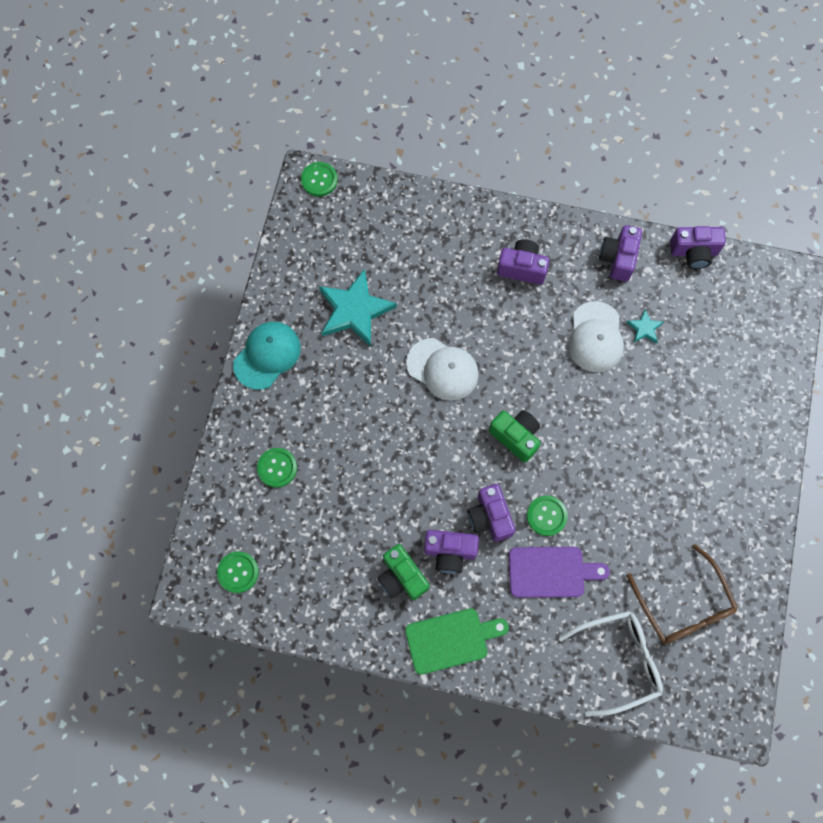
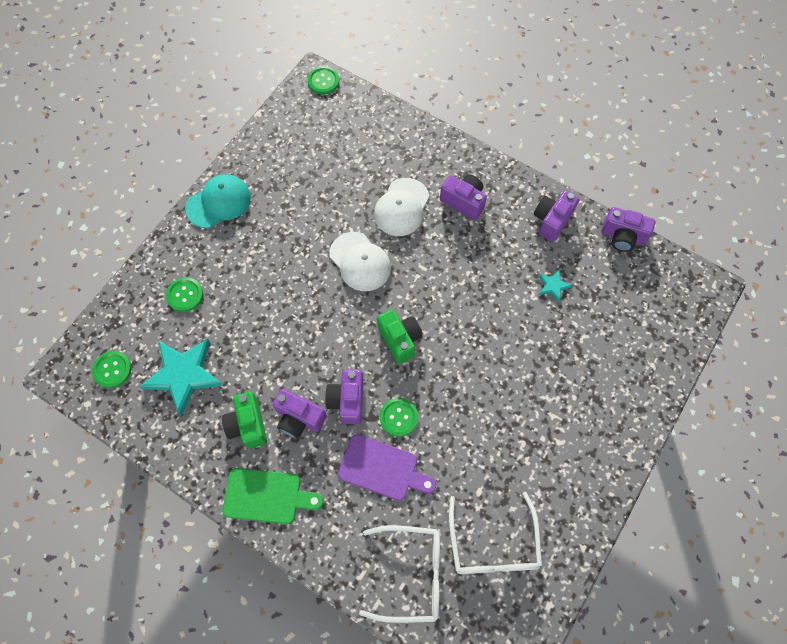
camera: 20 degrees right, 5 degrees down
turquoise star [319,269,397,347] -> turquoise star moved to [139,339,223,416]
white cap [568,301,624,372] -> white cap moved to [374,178,429,236]
brown glasses [627,544,738,644] -> white glasses [449,492,542,574]

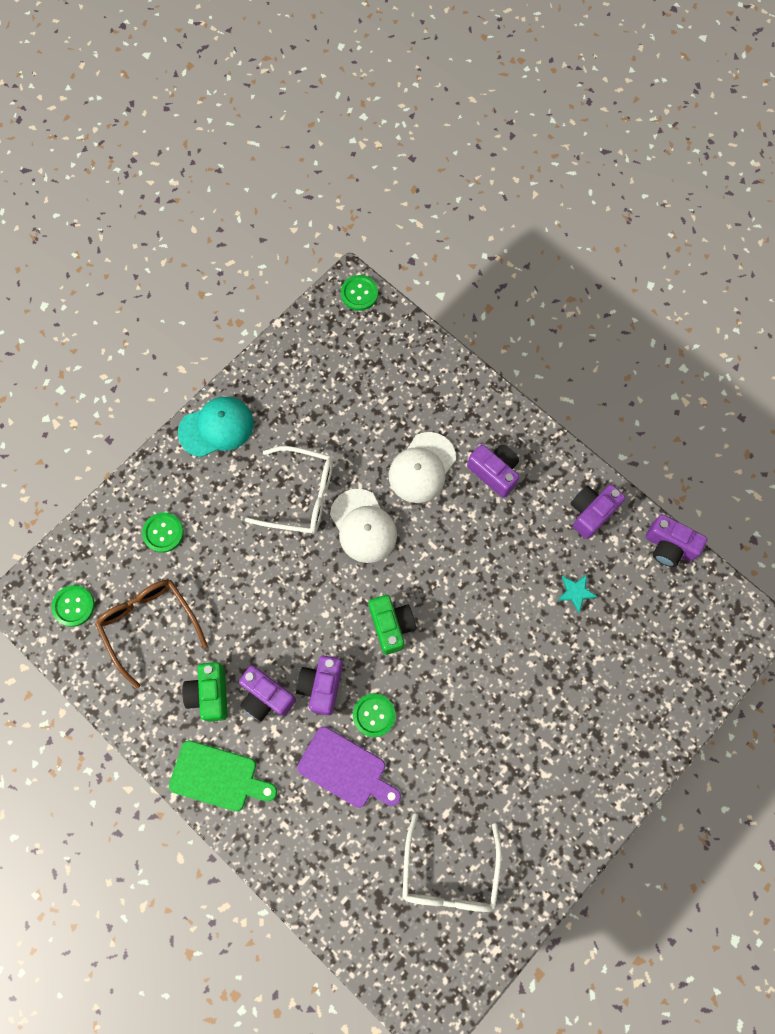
camera: 10 degrees right, 5 degrees up
turquoise star [139,339,223,416] -> brown glasses [95,580,208,689]
white glasses [359,525,440,623] -> white glasses moved to [245,446,333,534]

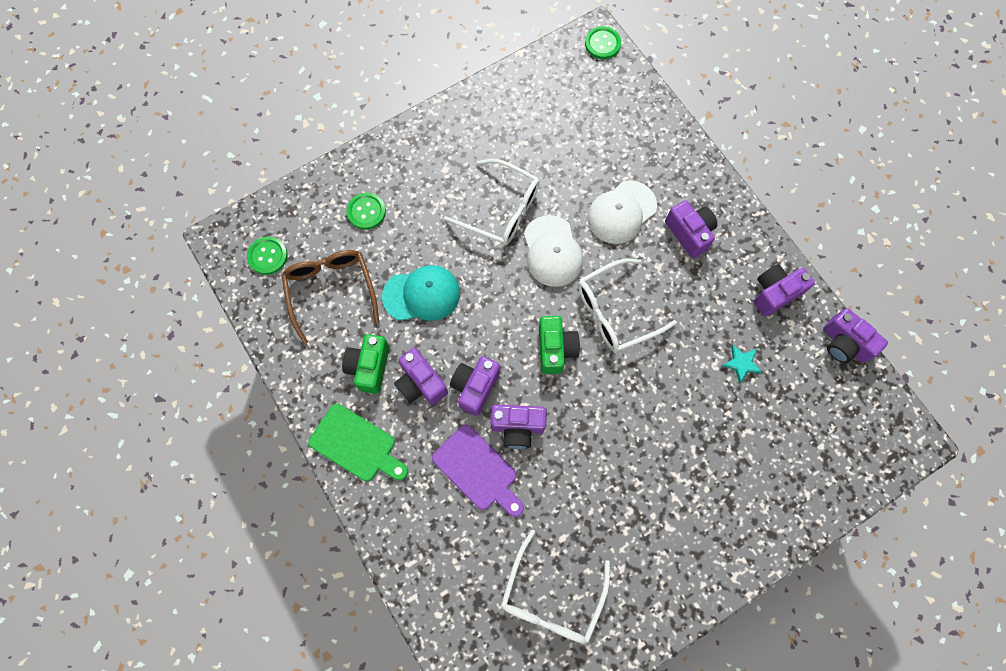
camera: 15 degrees right, 0 degrees up
turquoise cap [178,397,254,457] -> turquoise cap moved to [382,265,460,321]
green button [353,693,396,737] -> purple camera [491,405,547,449]
none -> white glasses [578,259,677,352]

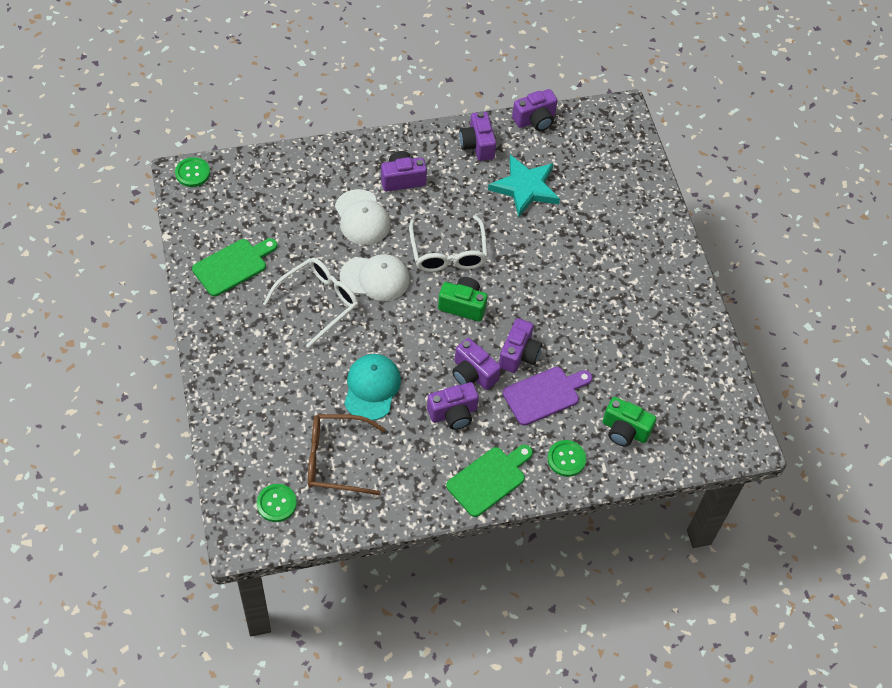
camera: 75 degrees left, 15 degrees down
green camera [342,334,389,394] -> green camera moved to [603,397,657,447]
green button [346,193,386,230] -> green button moved to [547,440,586,477]
white glasses [501,530,610,644] -> none
turquoise star [722,344,762,384] -> turquoise star [488,155,560,218], size x2.19
none -> green cutting board [192,238,277,296]

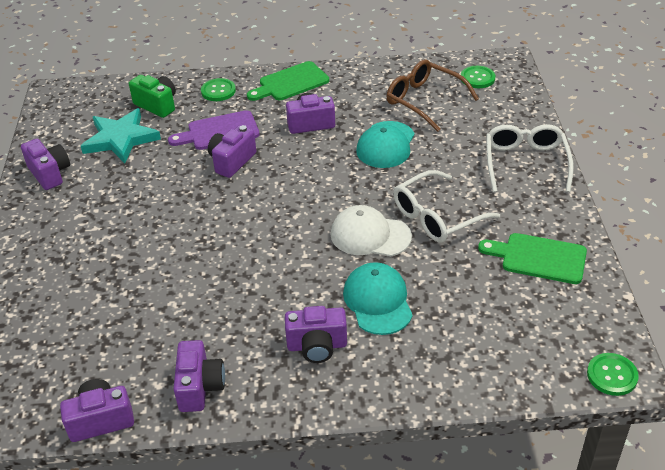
camera: 165 degrees left, 15 degrees down
green cutting board [192,238,277,296] -> green cutting board turned 45 degrees clockwise [478,233,587,284]
brown glasses [308,414,385,495] -> brown glasses turned 150 degrees counterclockwise [386,59,479,132]
white cap [335,189,390,245] -> turquoise cap [343,262,413,335]
white glasses [409,215,488,272] -> white glasses moved to [486,124,574,192]
green camera [438,277,488,322] -> none
purple camera [452,338,501,390] -> purple camera moved to [21,139,70,190]
turquoise star [488,155,560,218] -> turquoise star moved to [81,108,161,163]

